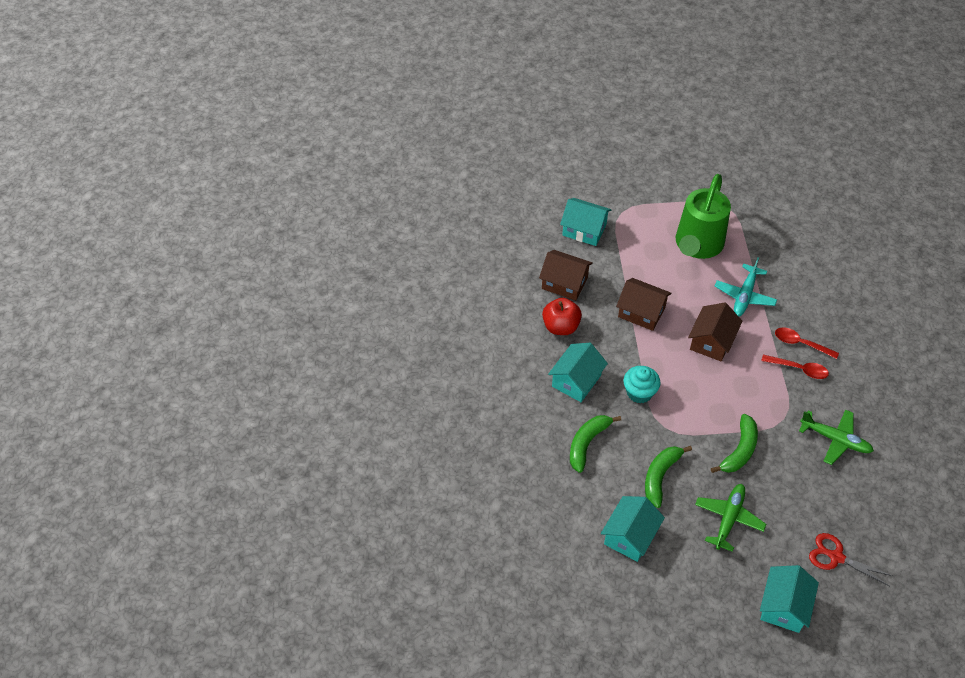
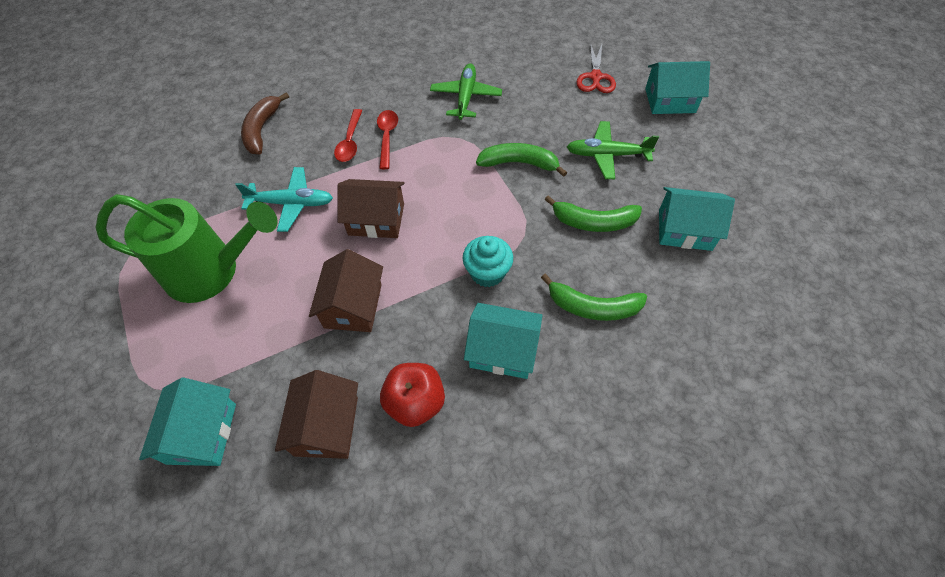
camera: 110 degrees left, 5 degrees up
none -> brown banana [241,93,289,154]

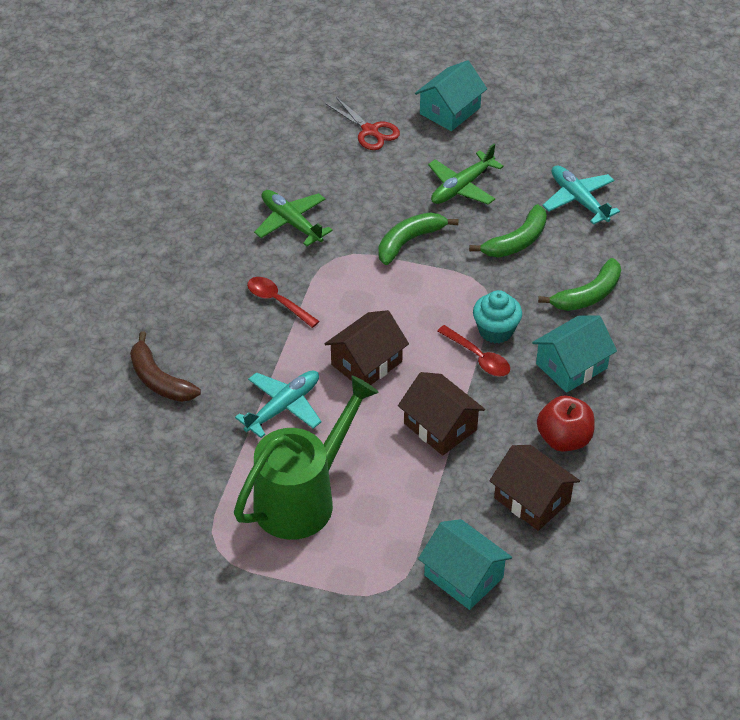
camera: 50 degrees left, 10 degrees down
red spoon [334,109,362,162] -> red spoon moved to [438,325,510,377]
turquoise house [659,187,735,251] -> turquoise plane [542,165,620,225]

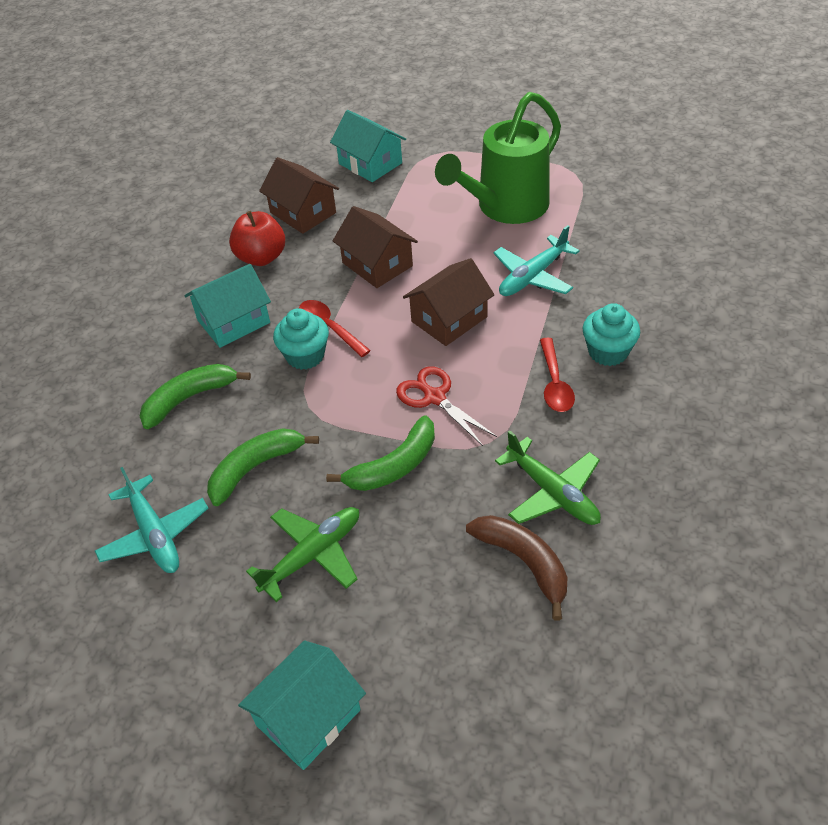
camera: 175 degrees left, 0 degrees up
brown banana [130,331,201,402] -> brown banana moved to [466,515,568,621]
red spoon [247,277,319,328] -> red spoon turned 45 degrees clockwise [540,338,575,412]
red scissors [325,97,400,150] -> red scissors moved to [396,366,497,446]
none -> turquoise cupcake [582,303,640,366]

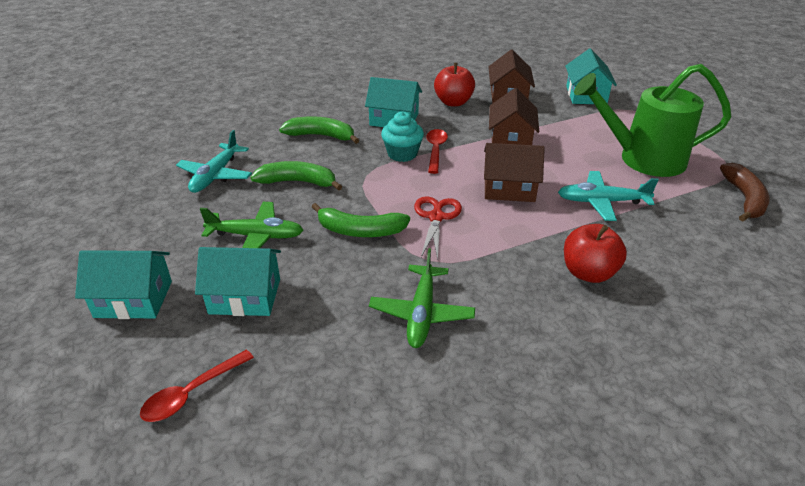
camera: 45 degrees right, 10 degrees down
brown banana [466,515,568,621] -> brown banana moved to [720,163,770,222]
red spoon [540,338,575,412] -> red spoon moved to [140,350,254,422]
turquoise cupcake [582,303,640,366] -> red apple [564,224,627,283]
none -> turquoise house [195,247,281,316]

